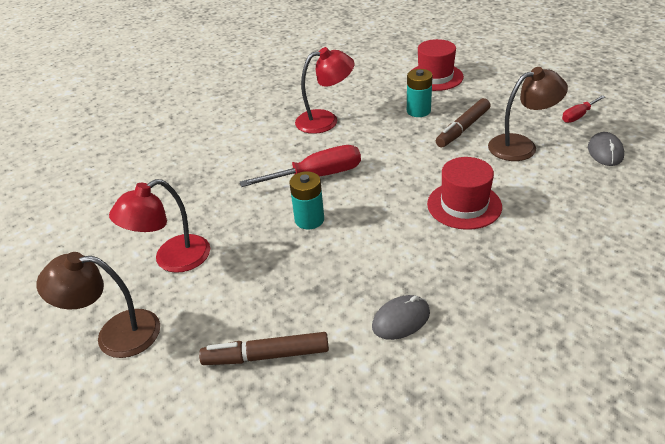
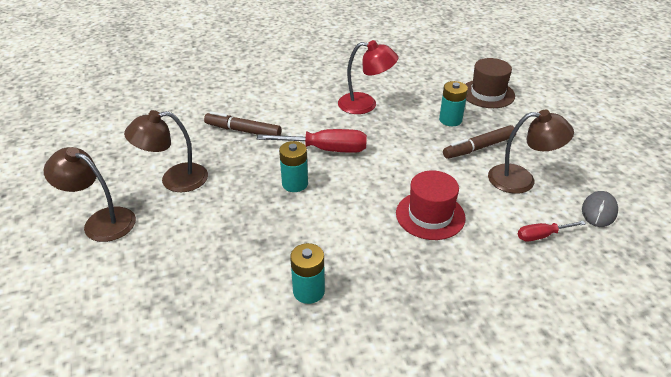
camera: 20 degrees right, 0 degrees up
red lamp [109,179,210,273] -> brown lamp [124,110,208,192]
brown marker [199,332,329,365] -> brown marker moved to [204,111,281,136]
grey mouse [372,295,430,340] -> turquoise battery [290,243,325,304]
red hat [412,39,464,91] -> brown hat [466,58,515,108]
red screwdriver [562,95,605,123] -> red screwdriver moved to [518,221,585,241]

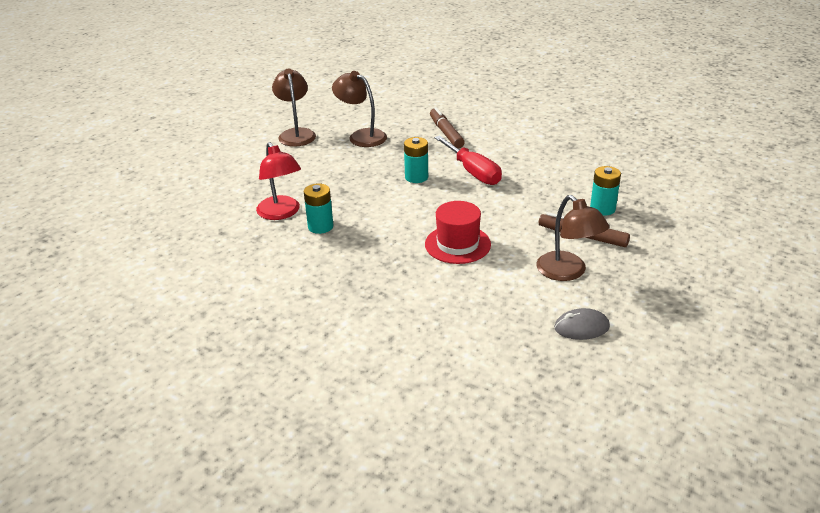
camera: 55 degrees right, 5 degrees down
red lamp [338,40,398,114] -> red lamp moved to [256,142,301,220]
brown hat [466,58,515,108] -> none
red screwdriver [518,221,585,241] -> none

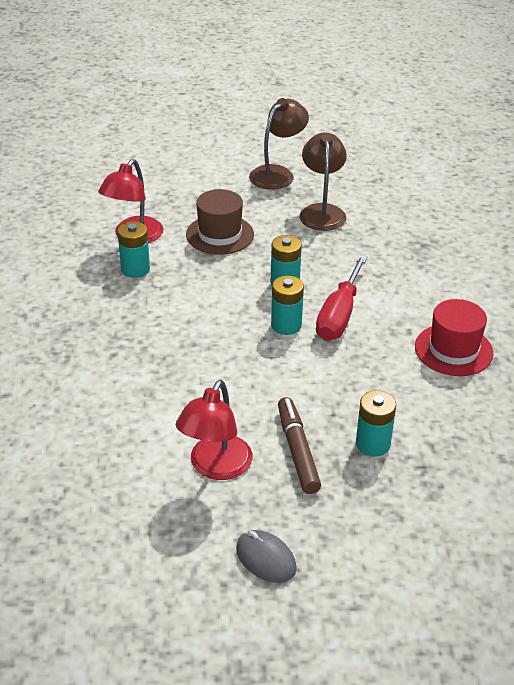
camera: 50 degrees right, 5 degrees up
red hat [425,201,491,264] -> red hat moved to [415,299,494,376]
brown marker [430,107,465,148] -> none
brown lamp [536,195,609,281] -> red lamp [176,380,252,480]
grey mouse [554,308,610,340] -> grey mouse moved to [236,530,297,583]
none -> brown hat [186,189,254,255]
none -> turquoise battery [271,276,304,335]

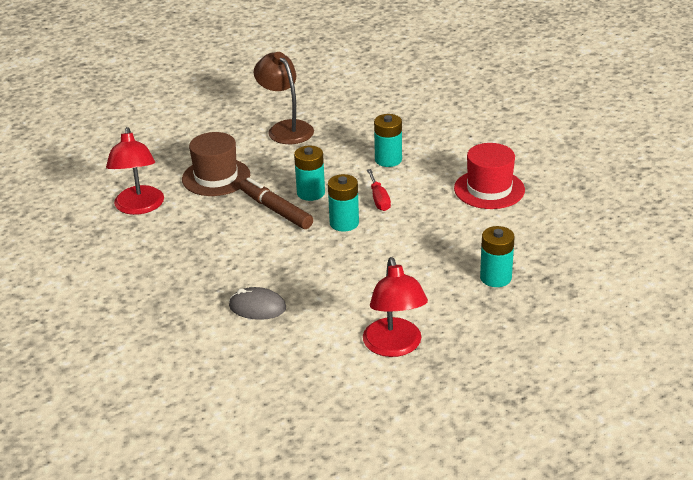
camera: 30 degrees left, 5 degrees down
turquoise battery [118,221,150,278] -> turquoise battery moved to [374,114,402,167]
grey mouse [236,530,297,583] -> grey mouse moved to [229,287,286,320]
brown lamp [249,98,309,190] -> none
brown marker [278,397,321,494] -> brown marker moved to [240,178,313,229]
red screwdriver [316,255,367,341] -> red screwdriver [367,169,391,211], size x0.55

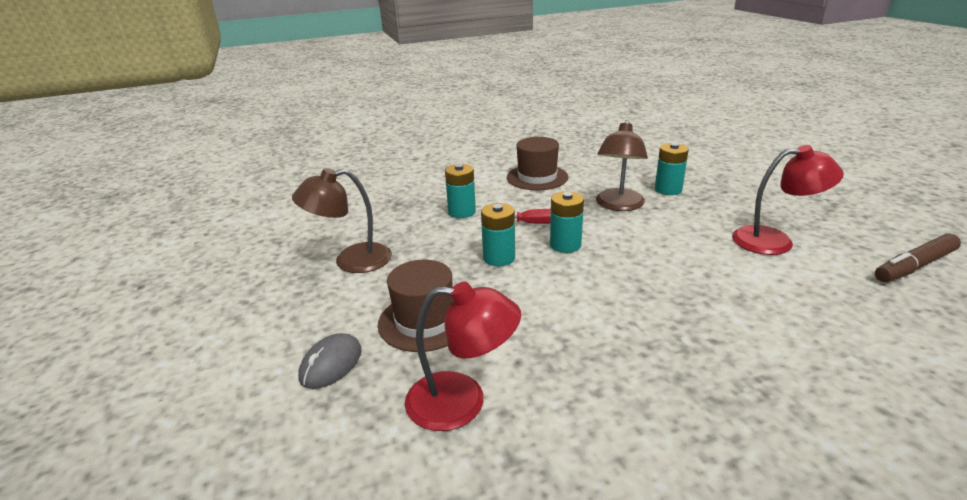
camera: 75 degrees left, 5 degrees down
grey mouse [229,287,286,320] -> grey mouse moved to [298,333,362,389]
brown marker [240,178,313,229] -> brown marker moved to [875,233,961,282]
red hat [454,143,525,209] -> brown hat [507,137,568,190]
none -> brown lamp [596,120,648,211]

